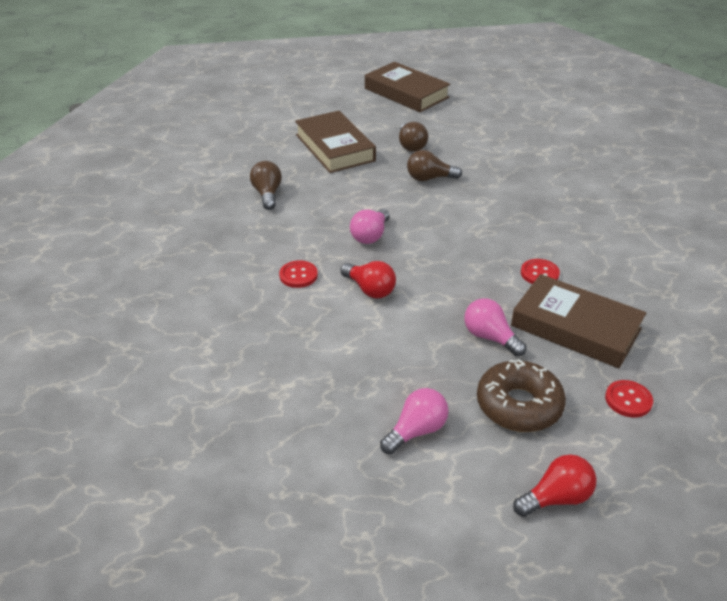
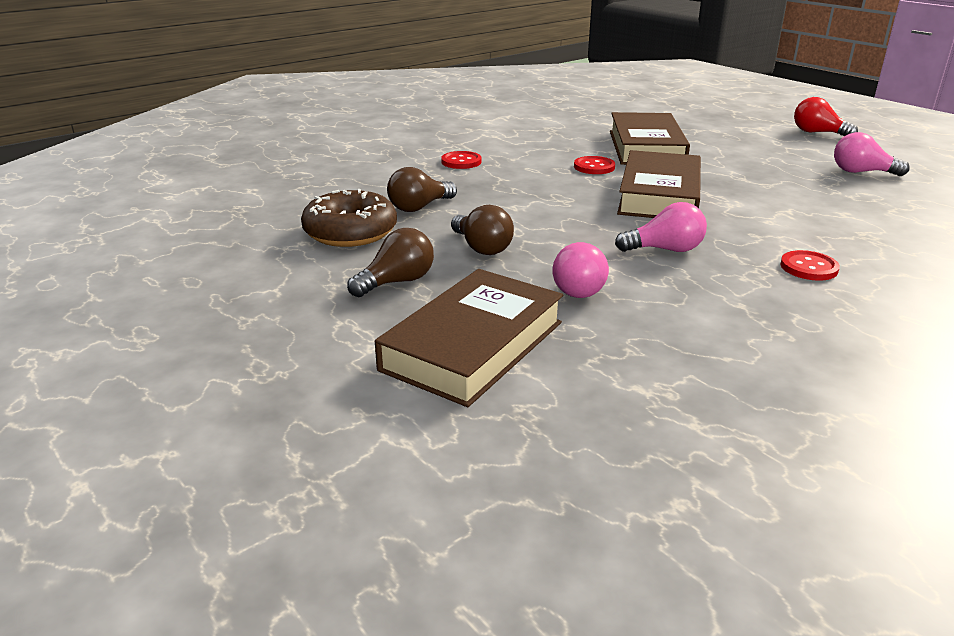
camera: 120 degrees left, 10 degrees down
brown light bulb [250,161,282,210] -> brown light bulb moved to [387,167,457,212]
red light bulb [340,261,396,298] -> none
brown book [365,62,450,112] -> brown book moved to [617,150,701,218]
pink light bulb [464,298,526,356] -> pink light bulb moved to [553,242,609,298]
brown donut [477,359,566,432] -> brown donut moved to [301,189,397,247]
red button [605,380,653,417] -> red button moved to [441,151,482,169]

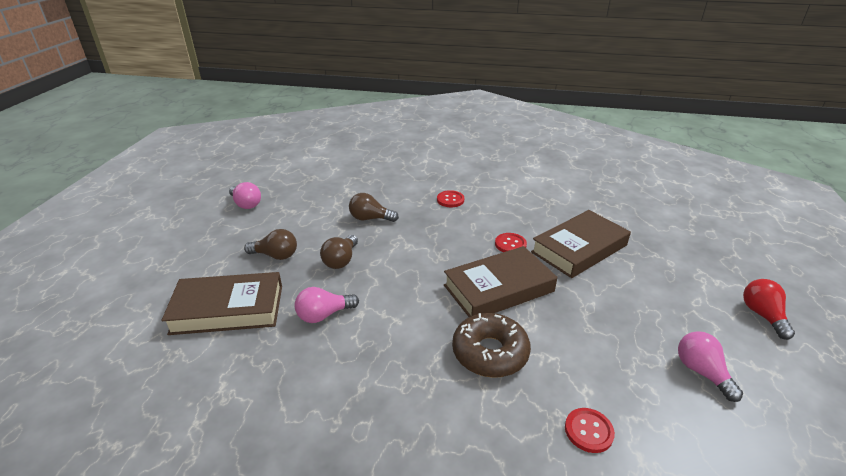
camera: 50 degrees right, 5 degrees up
brown donut [301,189,397,247] -> brown donut moved to [452,313,531,378]
pink light bulb [615,202,707,252] -> pink light bulb moved to [229,182,261,209]
red button [780,250,840,281] -> red button moved to [565,408,615,453]

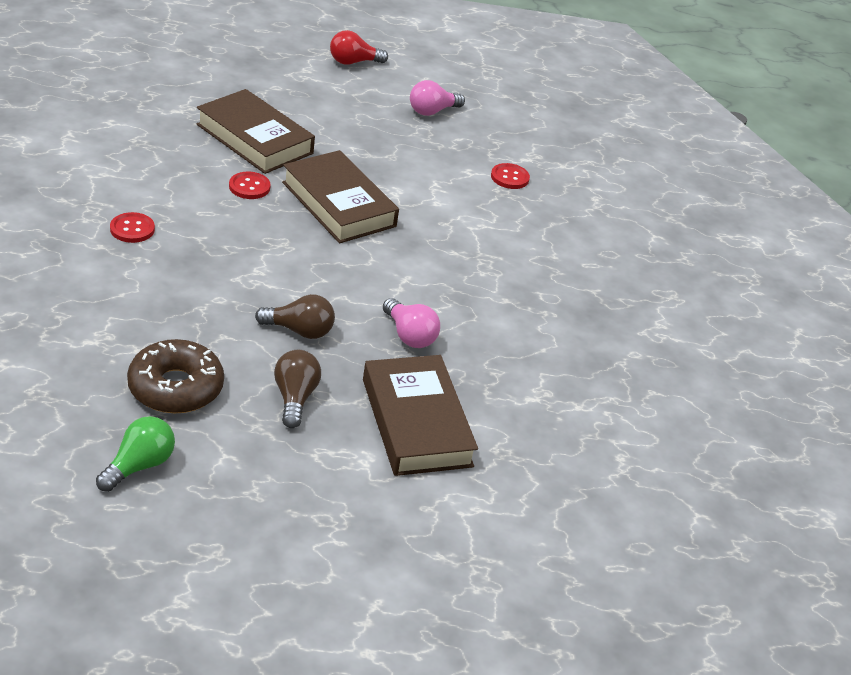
camera: 105 degrees left, 5 degrees up
pink light bulb [229,182,261,209] -> green light bulb [96,416,175,492]
brown light bulb [349,193,399,222] -> none
brown donut [452,313,531,378] -> brown donut moved to [127,339,224,413]

